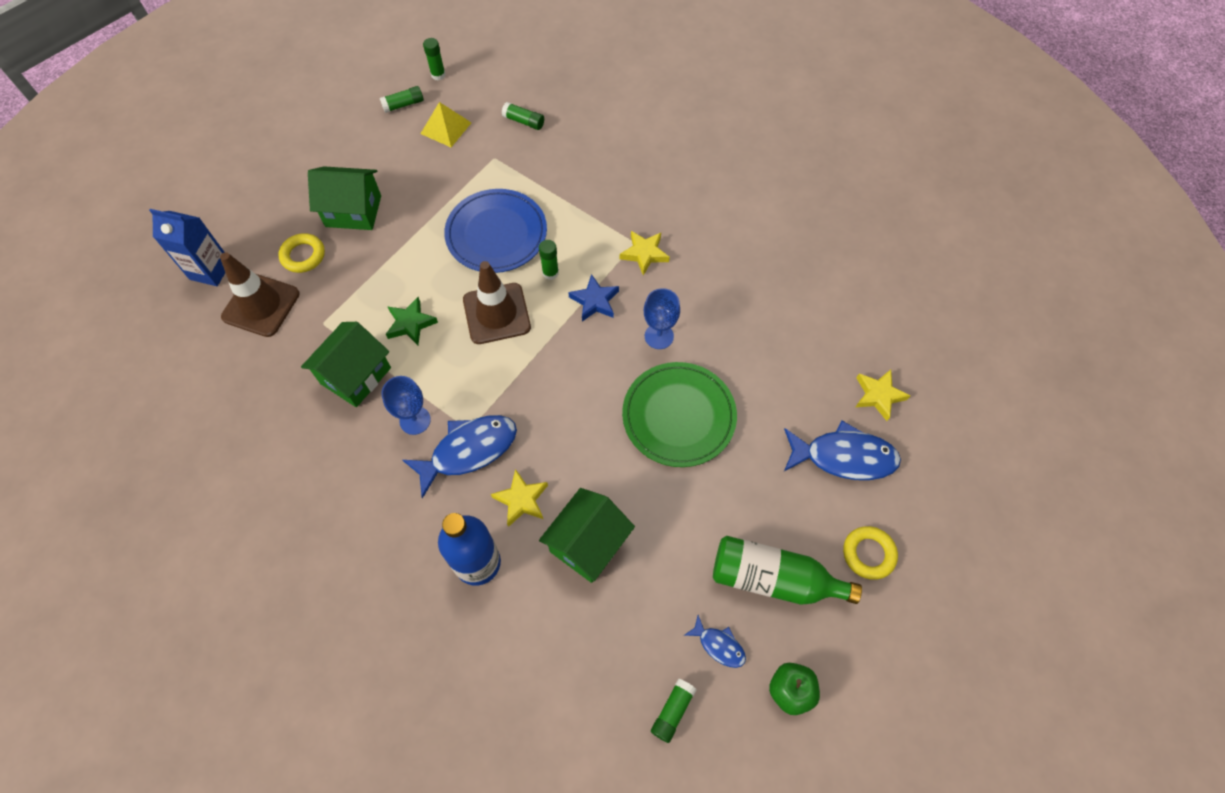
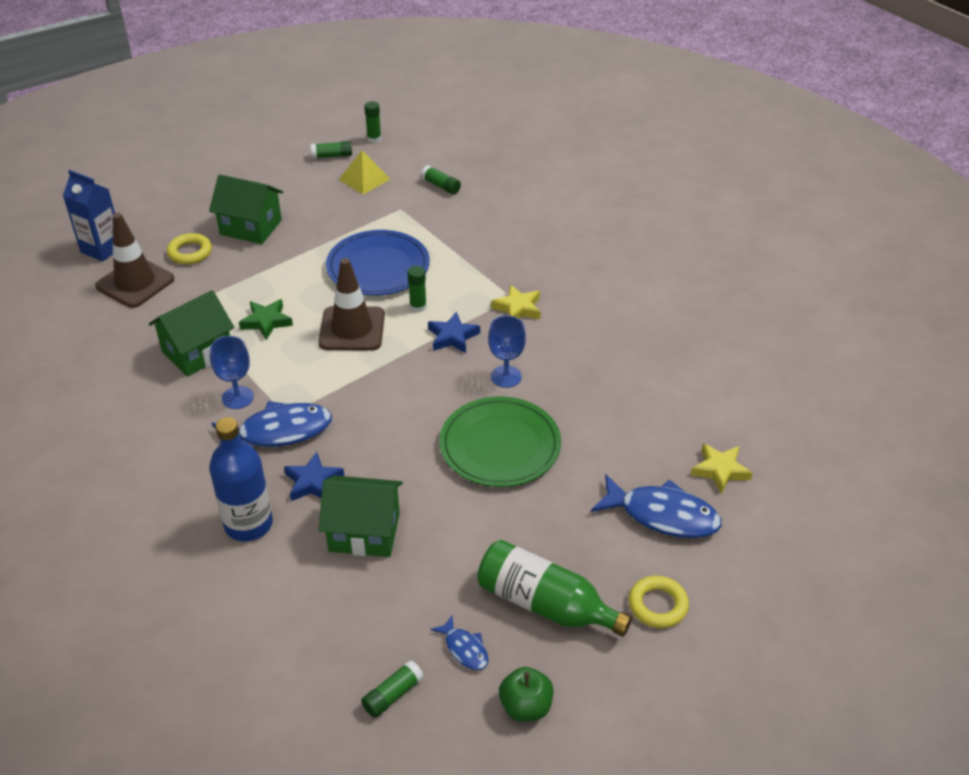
camera: 15 degrees right, 20 degrees down
yellow star [491,469,548,527] -> blue star [284,452,344,501]
green house [539,488,635,583] -> green house turned 45 degrees clockwise [319,475,403,557]

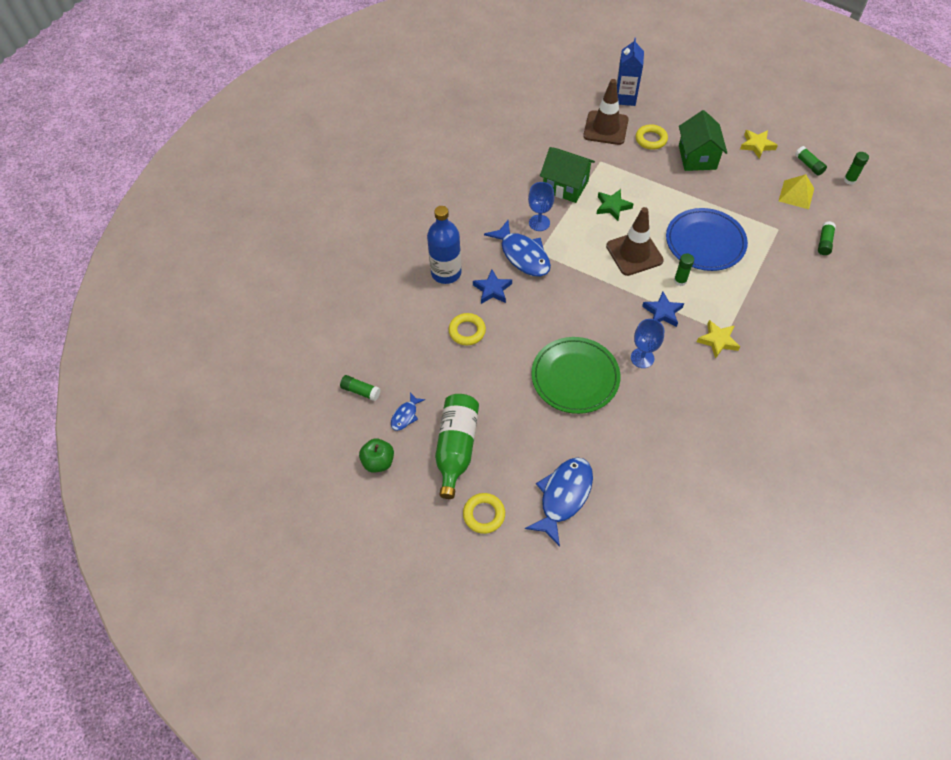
camera: 70 degrees right, 15 degrees up
green house [319,475,403,557] -> yellow ring [448,313,486,346]
blue fish [591,474,722,538] -> blue fish turned 150 degrees counterclockwise [525,457,593,547]
yellow star [691,443,753,494] -> yellow star moved to [740,130,778,159]

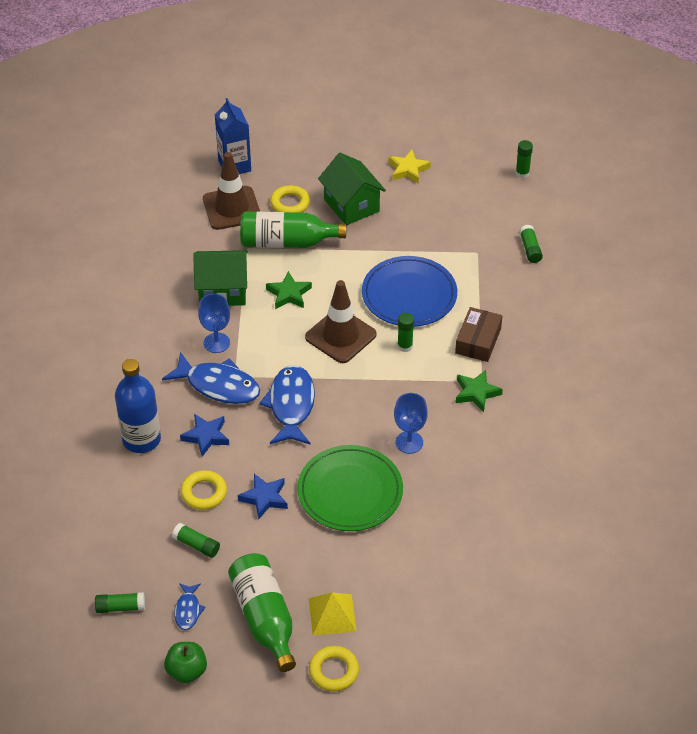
camera: 30 degrees left, 10 degrees down
blue fish [525,457,593,547] -> blue fish moved to [259,365,315,445]
blue star [642,292,684,327] -> blue star moved to [238,474,288,519]
yellow star [697,320,740,359] -> green star [456,370,503,412]
yellow pyramid [779,174,814,209] -> yellow pyramid moved to [309,592,356,636]
green glue stick [795,146,827,176] -> green glue stick moved to [172,523,220,558]
none -> green bottle [240,211,346,248]
none -> brown box [455,307,502,362]

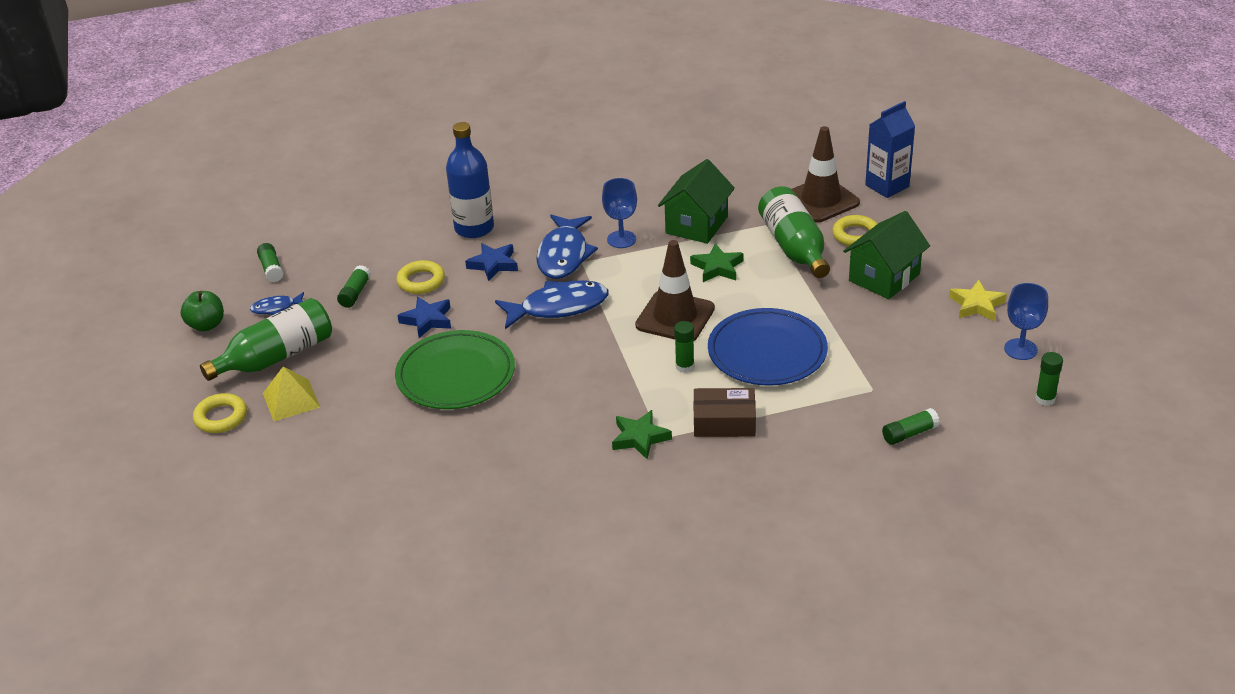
camera: 75 degrees right, 10 degrees down
green house [193,250,248,306] -> green house turned 45 degrees clockwise [658,159,735,244]
blue goblet [394,393,428,454] -> blue goblet moved to [1004,283,1048,360]

